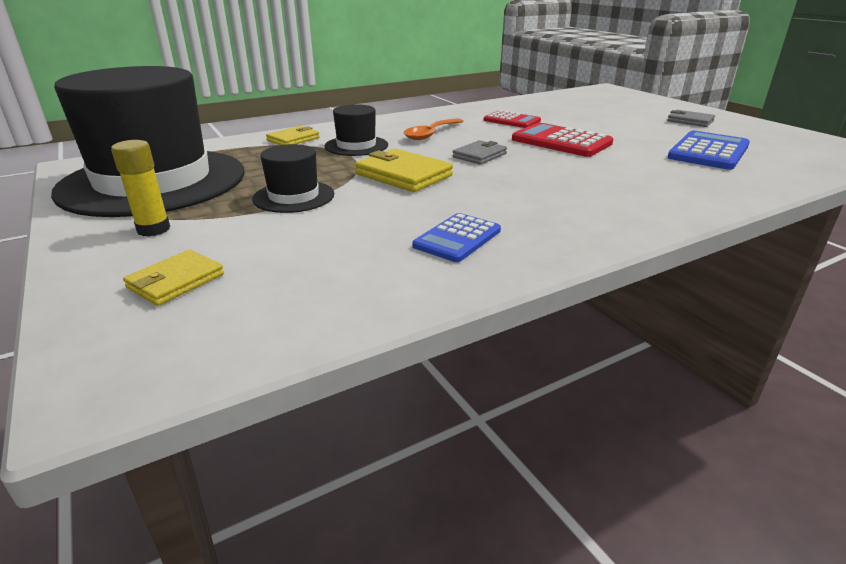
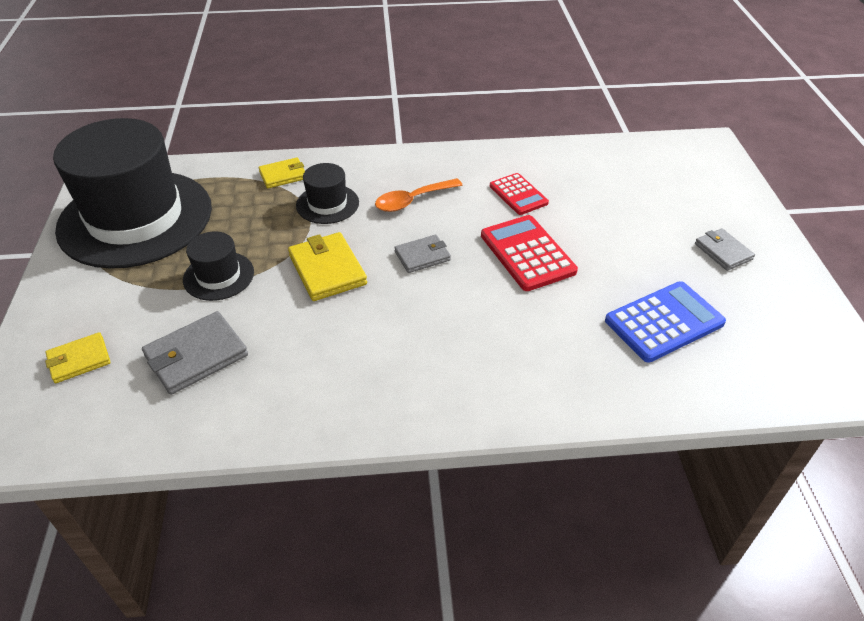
camera: 25 degrees right, 15 degrees up
yellow glue stick [111,140,170,237] -> none
blue calculator [412,213,501,262] -> none
none -> grey wallet [142,311,248,395]

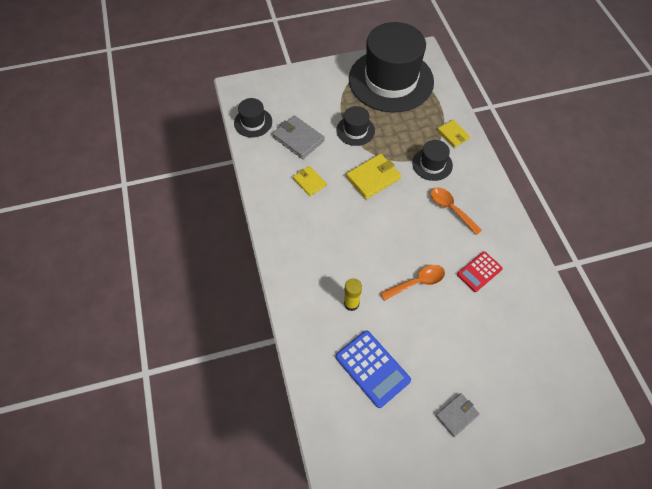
camera: 80 degrees right, 15 degrees up
yellow wallet [45,332,111,383] -> yellow wallet moved to [293,166,327,196]
grey wallet [394,235,451,273] -> none
red calculator [481,215,578,291] -> orange spoon [380,265,445,301]
none -> black hat [234,98,272,137]
none -> yellow glue stick [344,278,362,311]

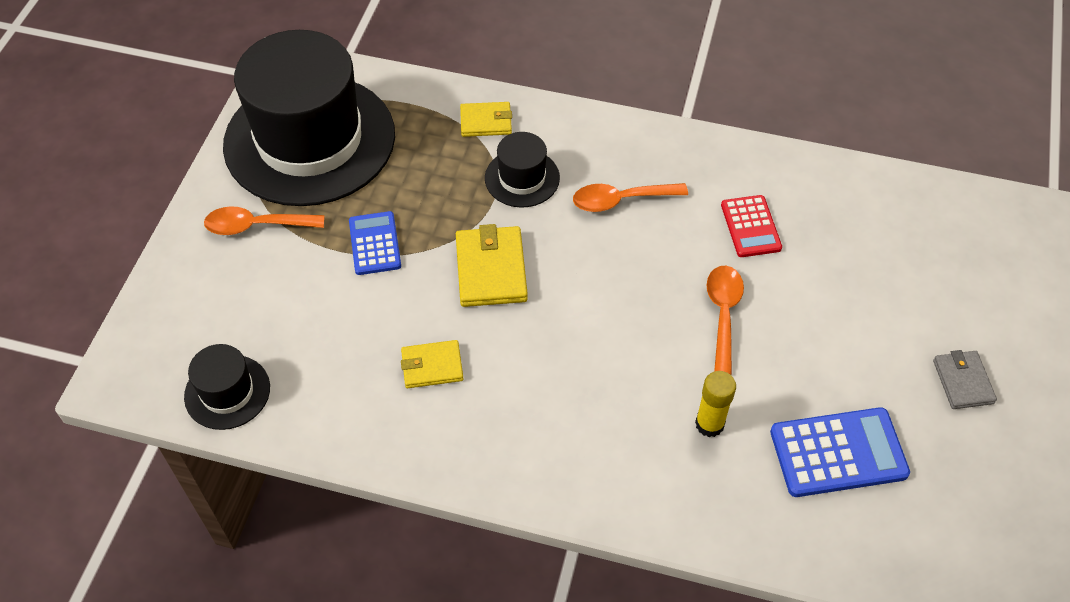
camera: 60 degrees left, 5 degrees down
grey wallet [272,115,325,159] -> none
black hat [336,106,375,146] -> blue calculator [349,211,401,275]
none -> orange spoon [204,206,325,235]

